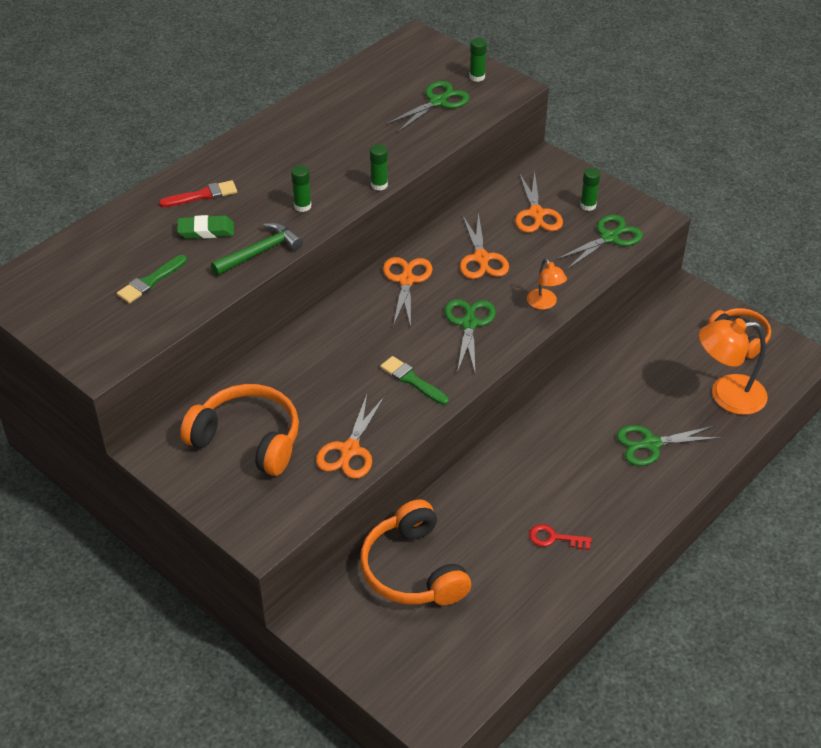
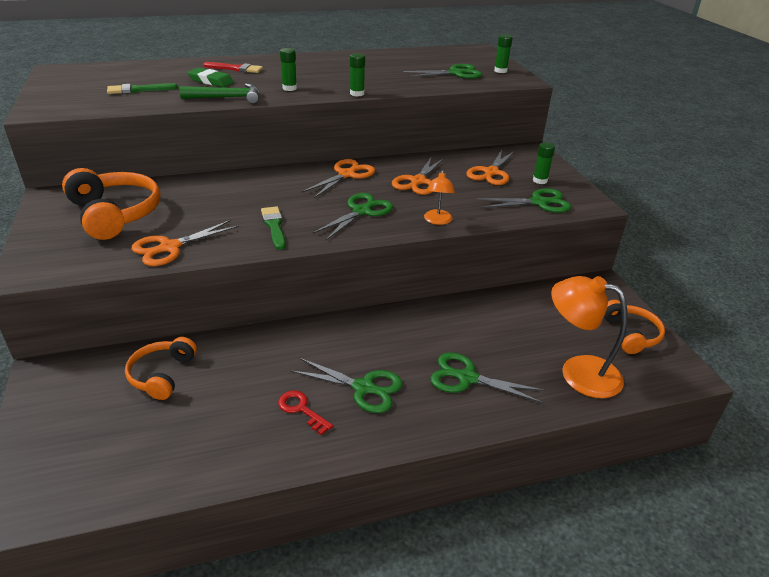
camera: 30 degrees right, 10 degrees down
orange headphones [360,500,471,605] -> orange headphones [125,337,197,400], size x0.62
none -> green scissors [290,358,403,413]

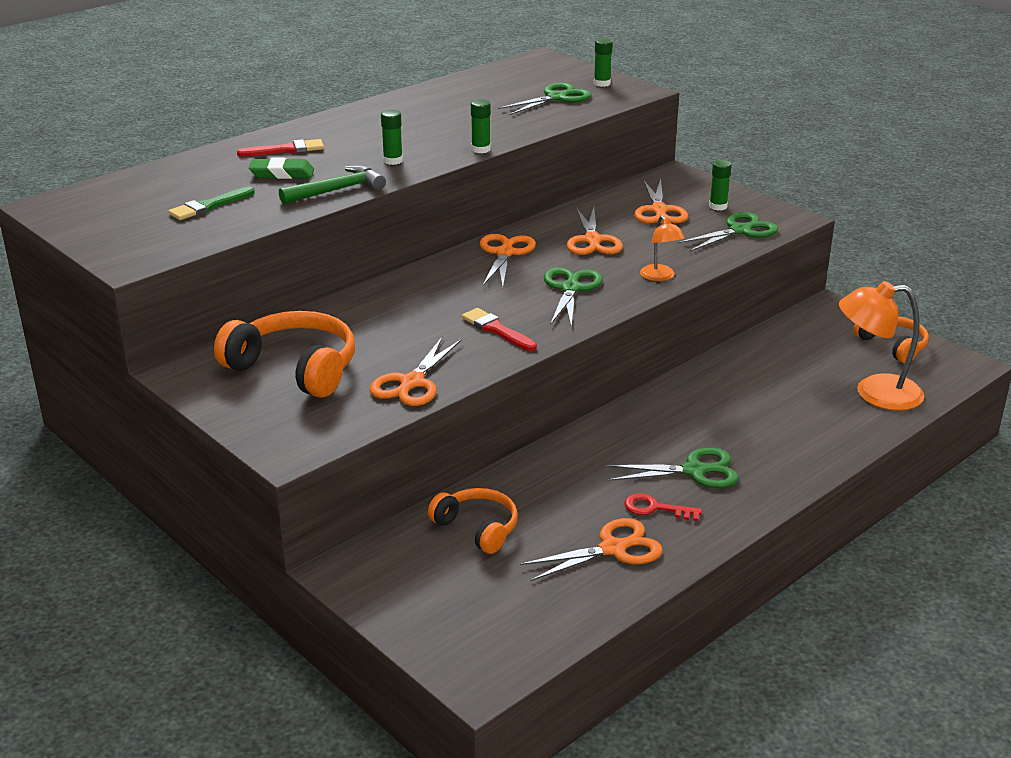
camera: 25 degrees left, 5 degrees down
orange headphones [125,337,197,400] -> orange headphones turned 150 degrees clockwise [428,488,518,554]
green brush [261,206,286,250] -> red brush [462,308,537,351]
green scissors [430,353,545,403] -> none
none -> orange scissors [520,518,663,581]

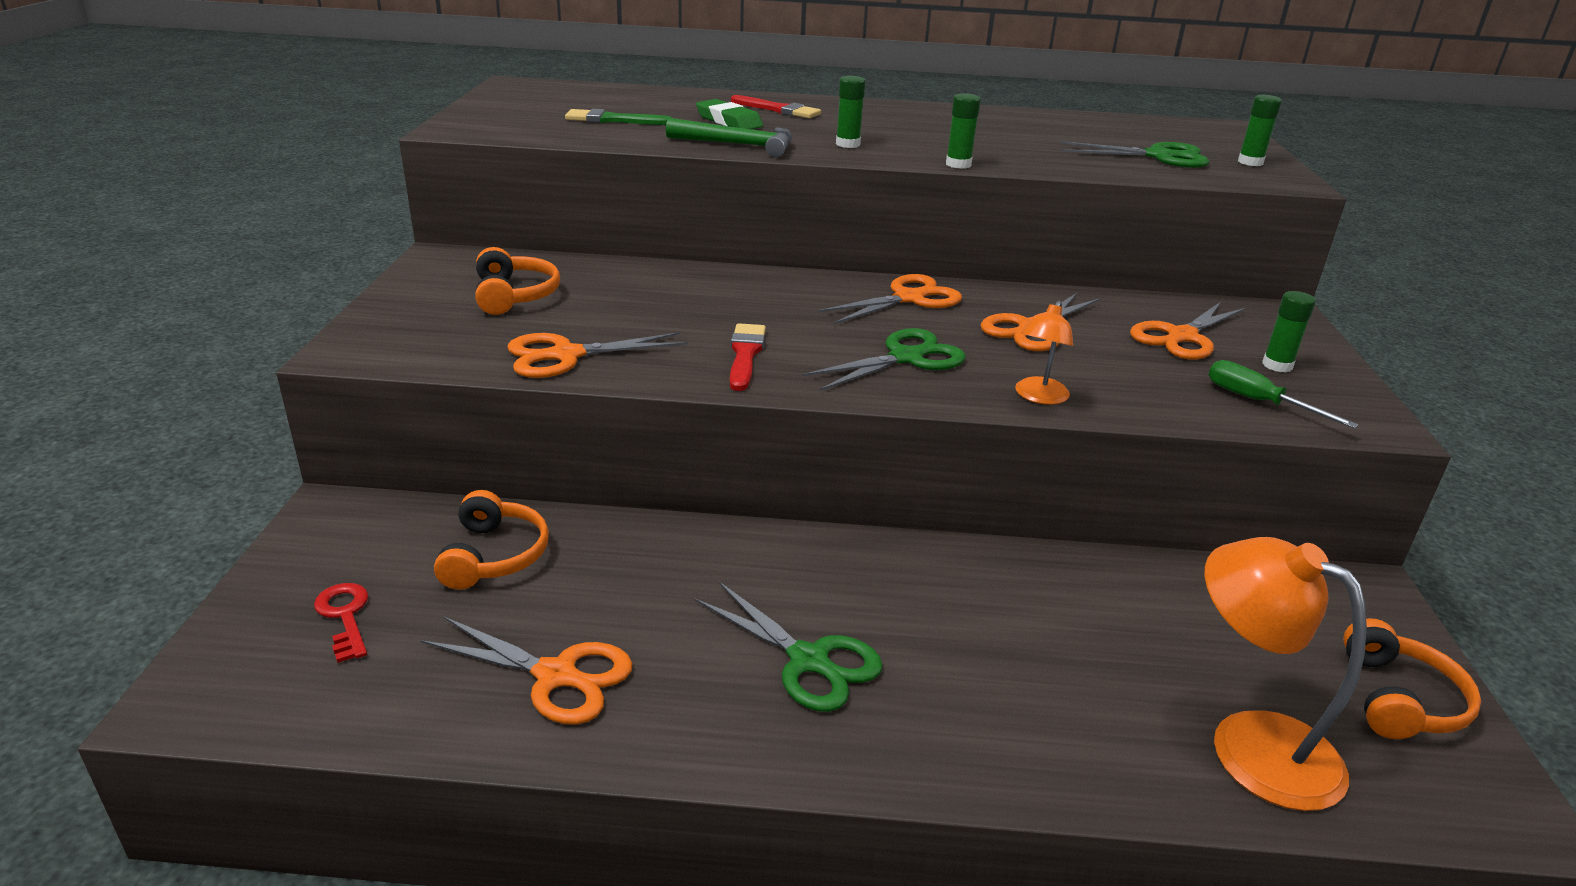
camera: 45 degrees right, 0 degrees up
orange headphones [214,311,355,398] -> orange headphones [475,247,560,315], size x0.62
red key [624,493,702,521] -> red key moved to [314,583,368,663]
green scissors [677,212,778,252] -> green screwdriver [1209,360,1359,429]

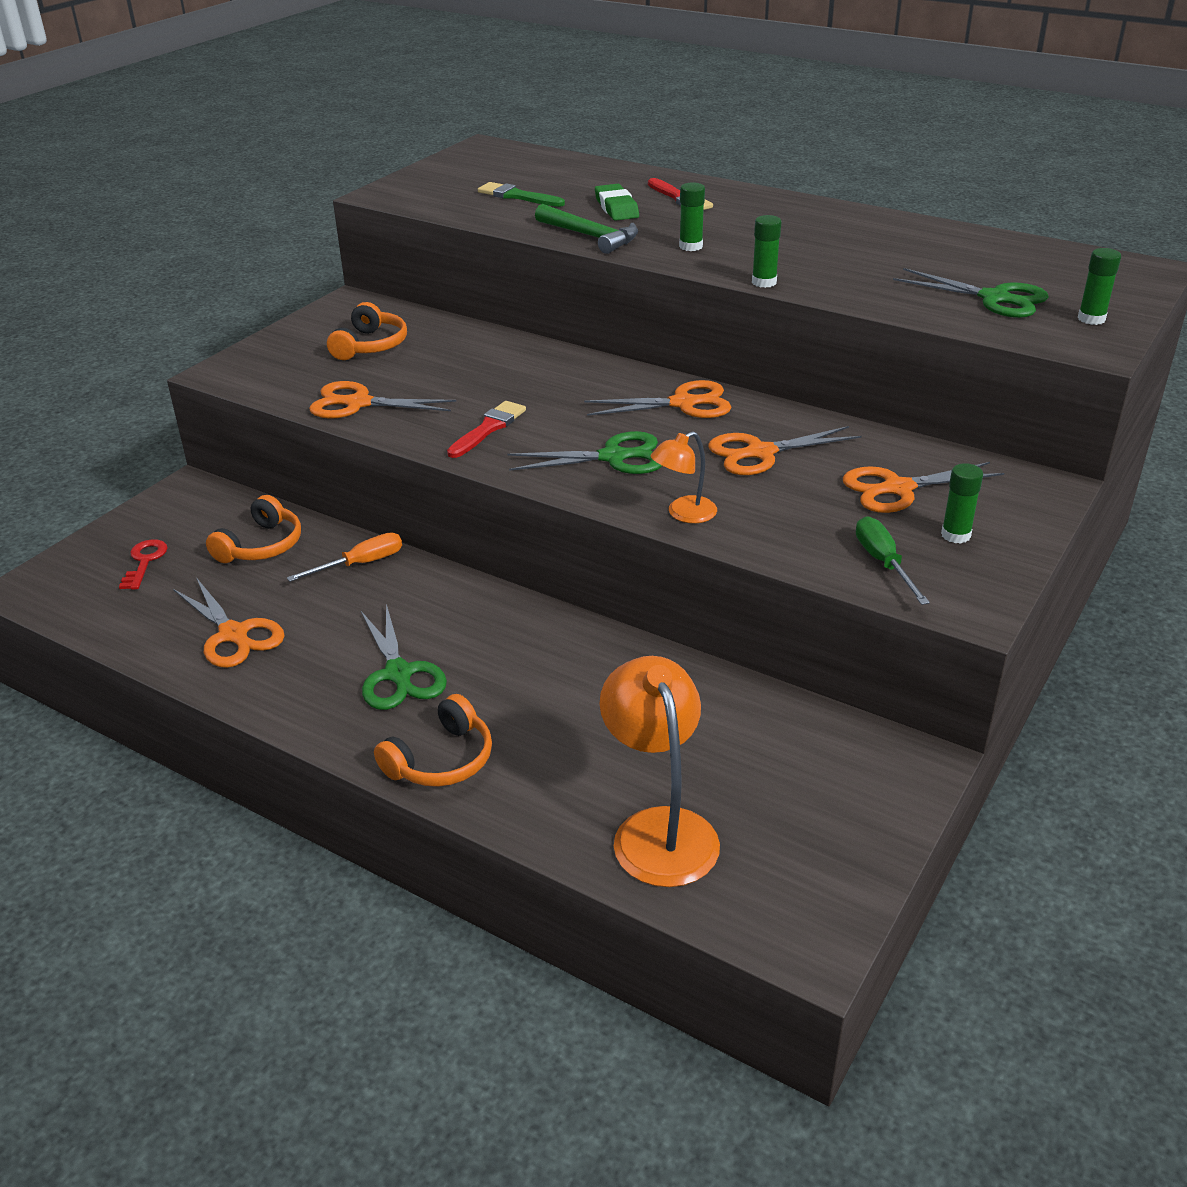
camera: 30 degrees right, 5 degrees up
orange headphones [1343,618,1481,739] -> orange headphones moved to [374,694,492,787]
none -> orange screwdriver [287,532,402,582]

